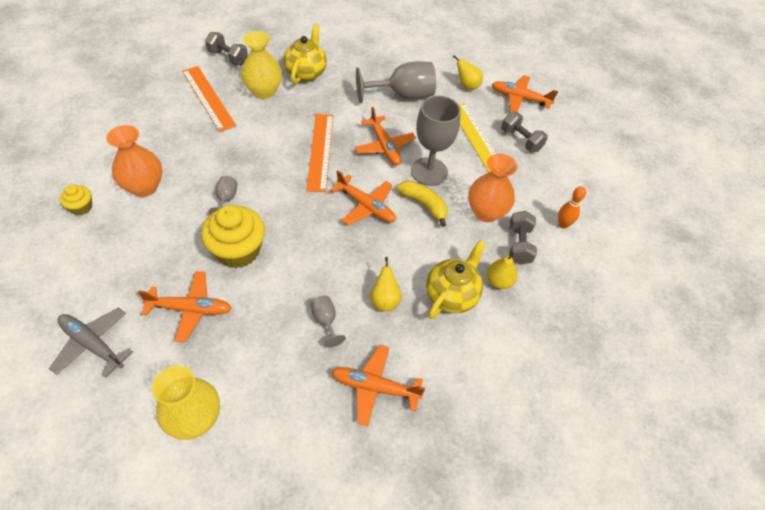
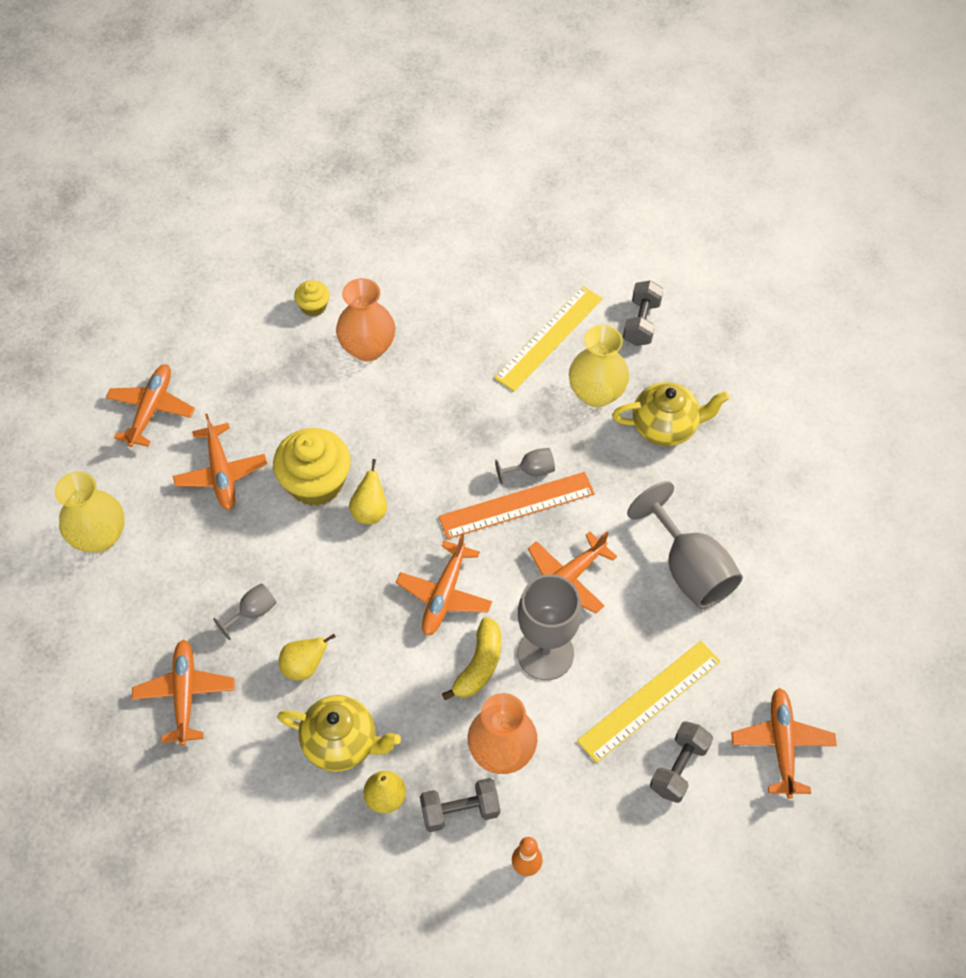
camera: 75 degrees right, 5 degrees up
grey plane [49,307,133,378] -> orange plane [106,364,195,447]
orange ruler [182,66,236,132] -> yellow ruler [494,286,603,391]
grey goblet [209,176,238,215] -> grey goblet moved to [495,448,555,484]
yellow pear [453,55,483,90] -> yellow pear moved to [349,459,387,524]

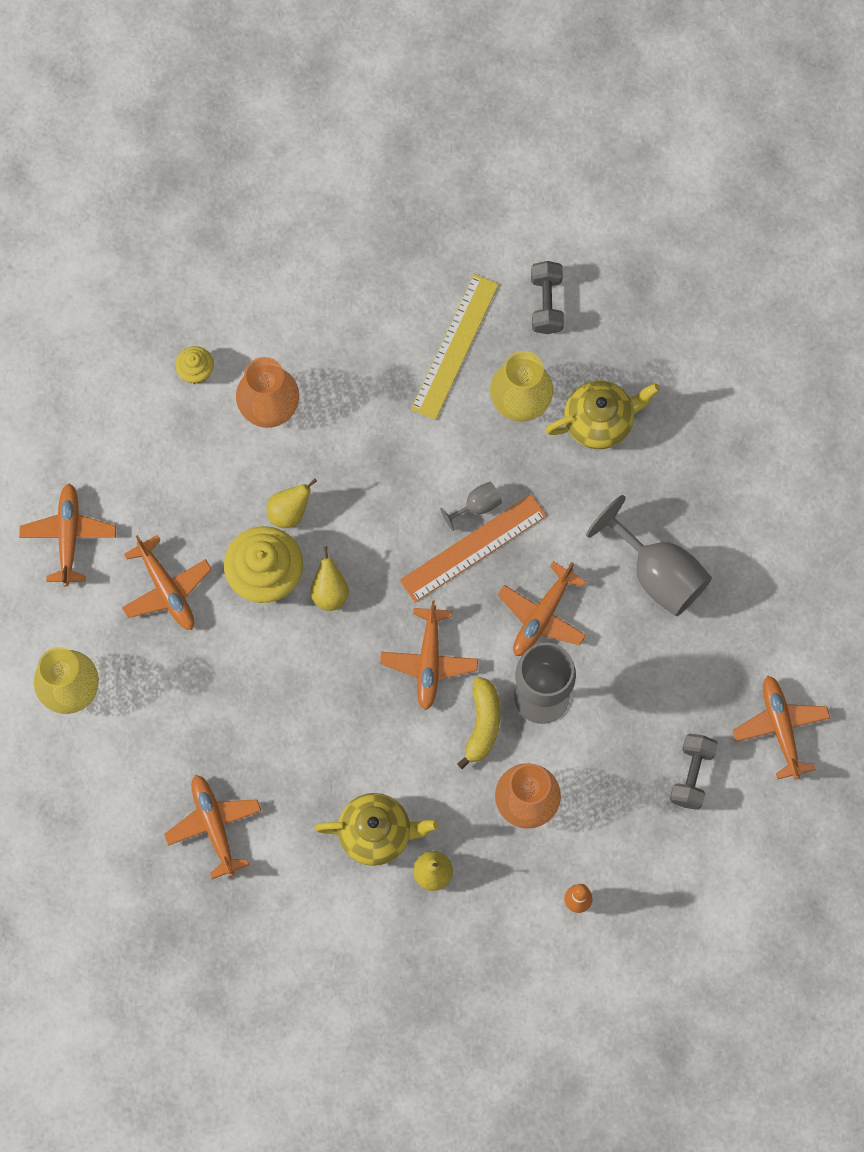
camera: 15 degrees left, 15 degrees up
grey goblet [213,583,276,640] -> none
yellow pear [279,634,336,680] -> yellow pear moved to [267,478,317,528]
grey dumbbell [420,778,500,832] -> none
yellow ruler [577,641,721,763] -> none

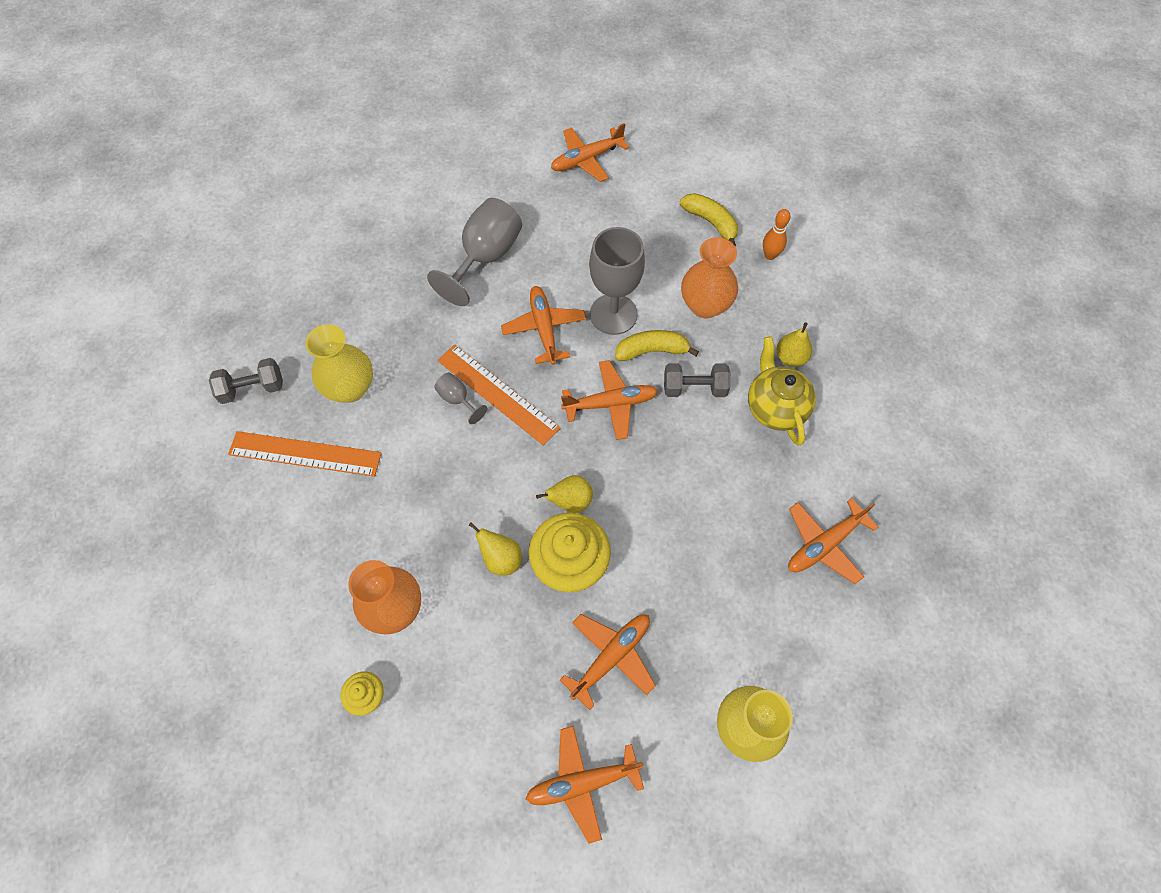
camera: 105 degrees left, 10 degrees down
yellow ruler [411,274,499,420] -> orange ruler [228,431,382,477]
orange plane [498,561,586,656] -> orange plane turned 120 degrees counterclockwise [501,286,586,365]
yellow teapot [545,380,660,449] -> none
grey dumbbell [670,733,718,810] -> grey dumbbell moved to [664,363,731,397]
none -> yellow banana [680,193,738,246]

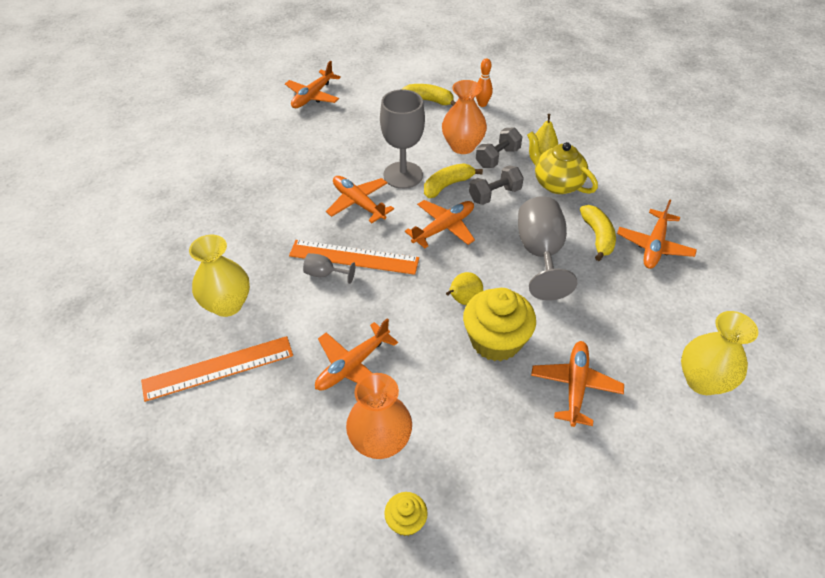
camera: 30 degrees left, 15 degrees down
grey dumbbell [209,358,283,404] -> grey dumbbell moved to [476,127,522,168]
grey goblet [427,198,522,306] -> grey goblet moved to [518,196,577,300]
yellow pear [469,522,522,576] -> none
orange plane [526,726,644,844] -> orange plane moved to [315,318,398,391]
none -> yellow banana [580,205,616,261]

